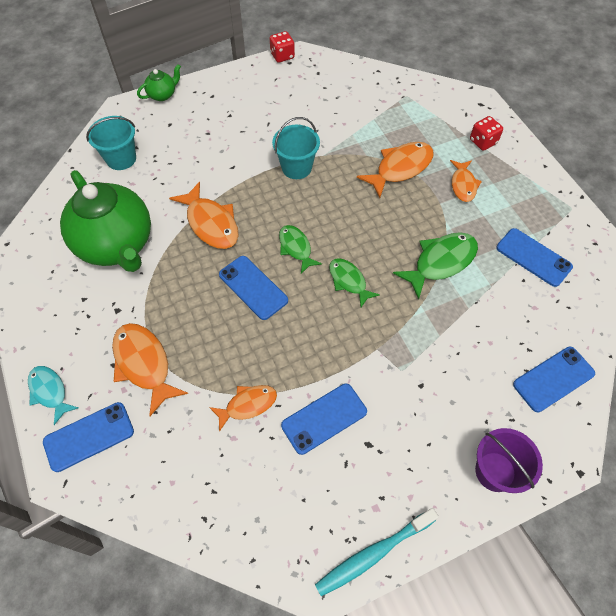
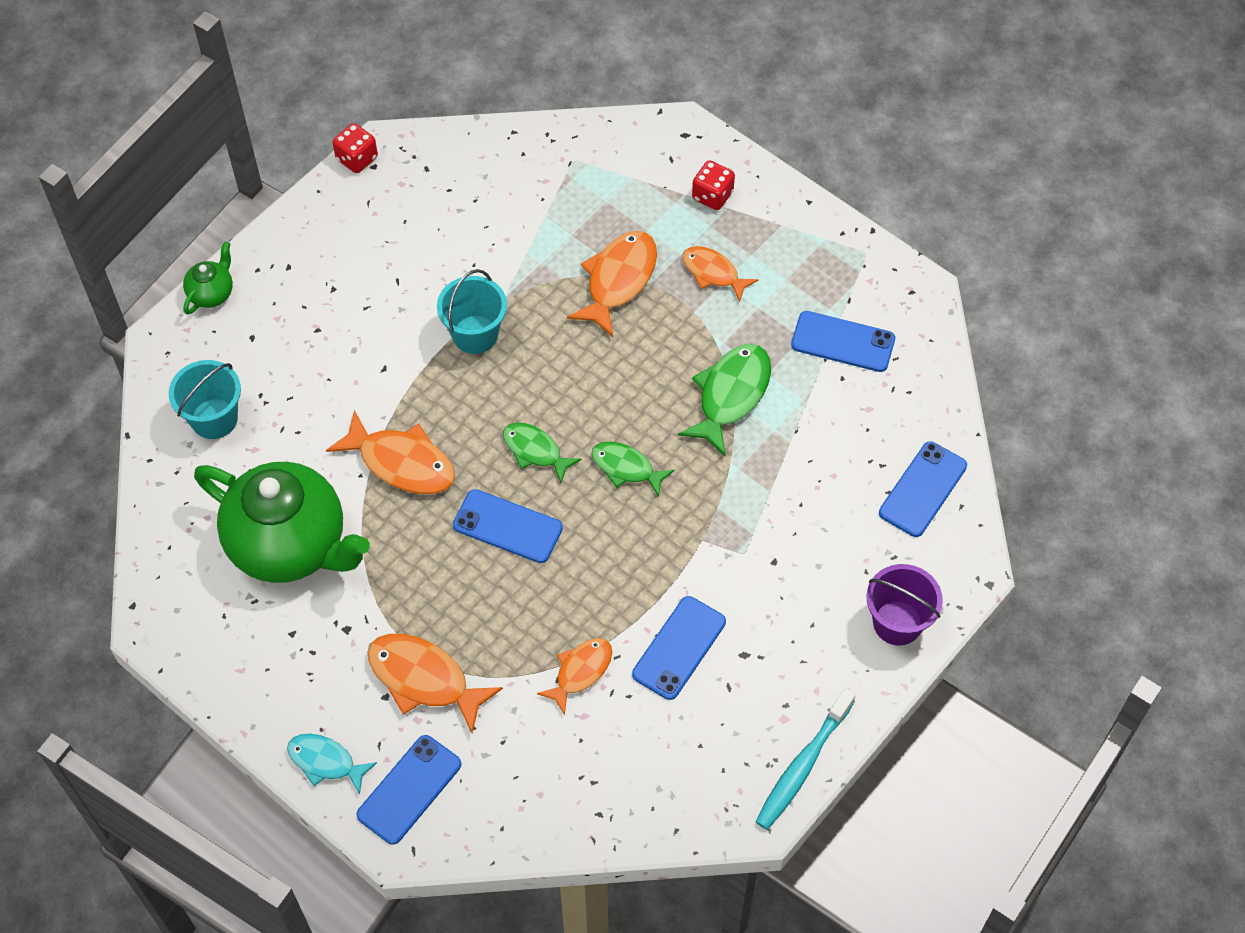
camera: 25 degrees left, 0 degrees up
orange fish [450,160,482,202] -> orange fish turned 150 degrees clockwise [682,246,758,302]

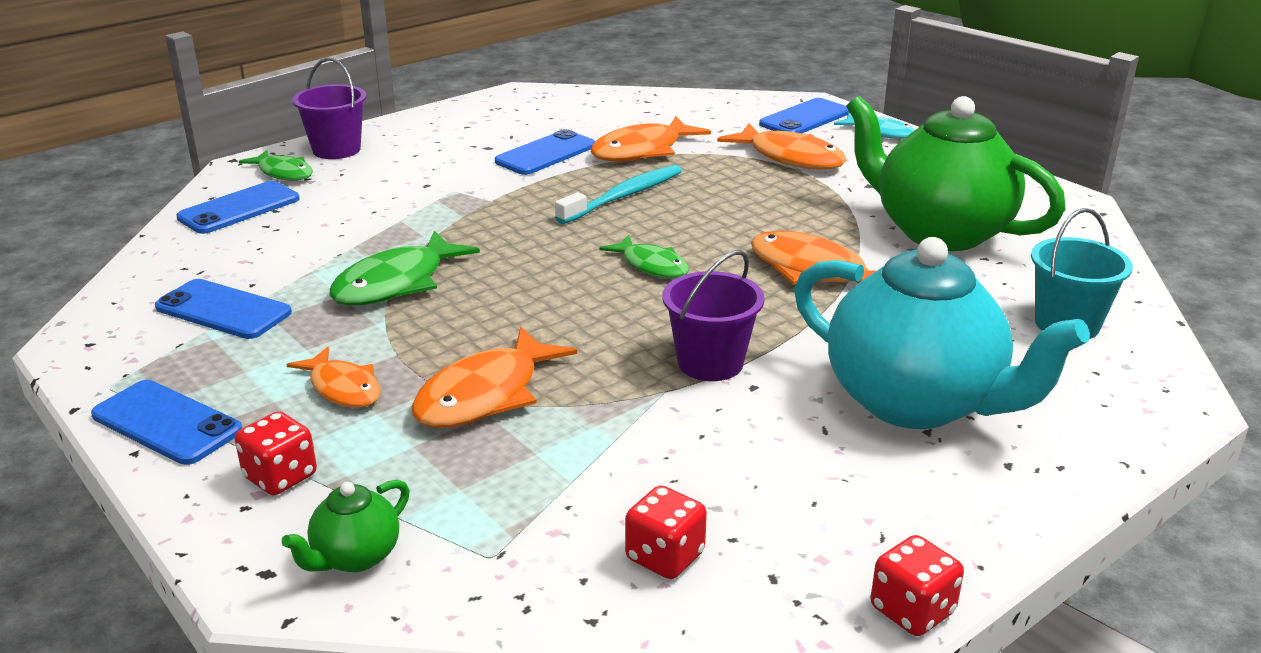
camera: 170 degrees left, 30 degrees down
green teapot [183,241,233,315] -> green teapot moved to [282,480,410,572]
turquoise bucket [437,269,507,354] -> purple bucket [663,250,765,381]
blue phone [453,489,563,563] -> blue phone moved to [91,380,242,465]
orange fish [537,638,612,715] -> orange fish [591,116,711,162], size x1.57
green fish [591,442,675,497] -> green fish moved to [239,150,313,181]
turquoise toothbrush [755,688,856,830] -> turquoise toothbrush moved to [555,165,682,224]
none -> red dice [625,485,707,579]
none -> turquoise teapot [794,237,1090,429]

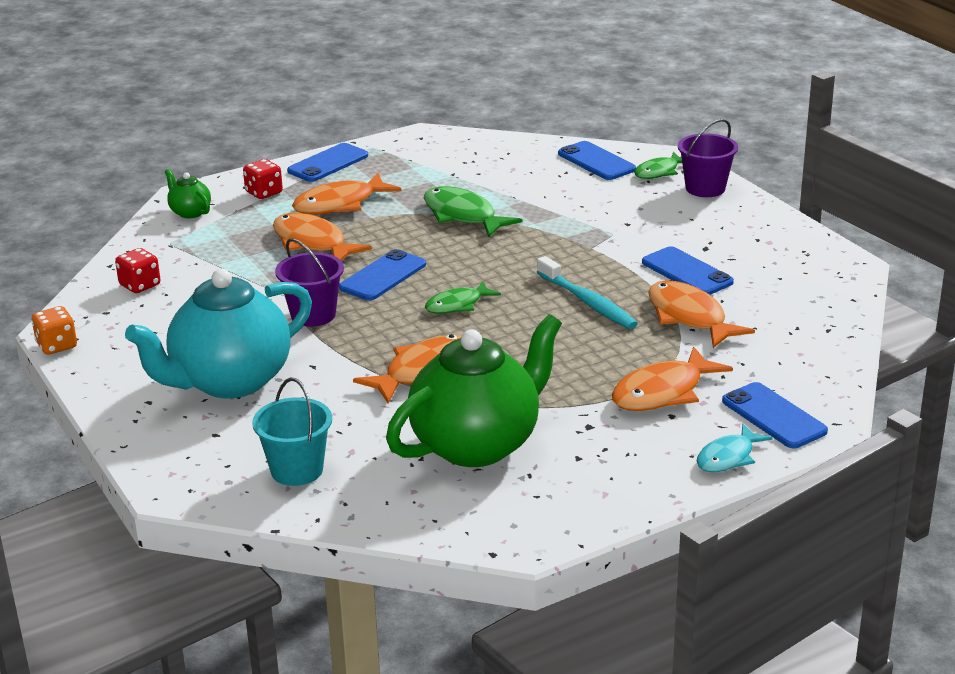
camera: 100 degrees right, 0 degrees up
blue phone [155,279,292,339] -> blue phone moved to [339,249,426,300]
orange fish [287,347,381,408] -> orange fish [292,173,402,215], size x1.57
red dice [871,535,964,636] -> orange dice [31,306,77,355]

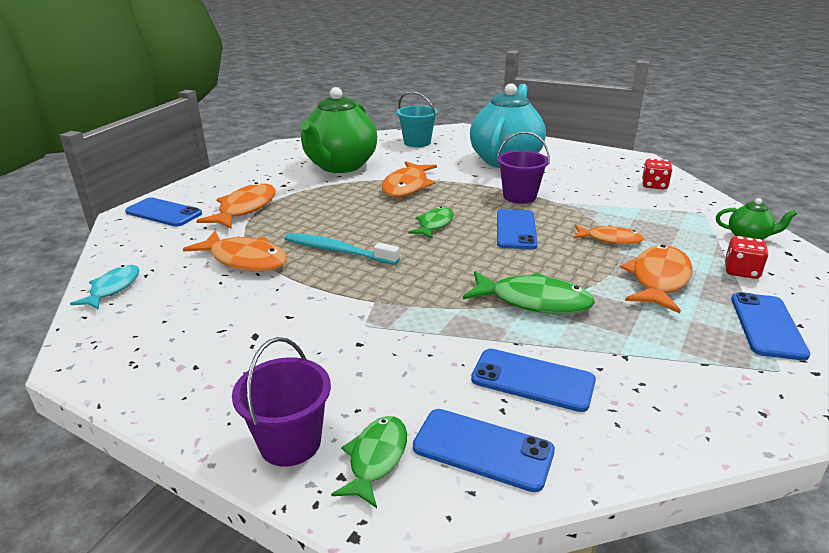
camera: 150 degrees right, 0 degrees up
orange dice [31,306,77,355] -> none
orange fish [273,213,372,261] -> orange fish [573,225,644,245], size x0.64
blue phone [642,246,734,295] -> blue phone moved to [471,349,596,412]
turquoise fish [697,424,772,472] -> turquoise fish moved to [70,265,139,309]

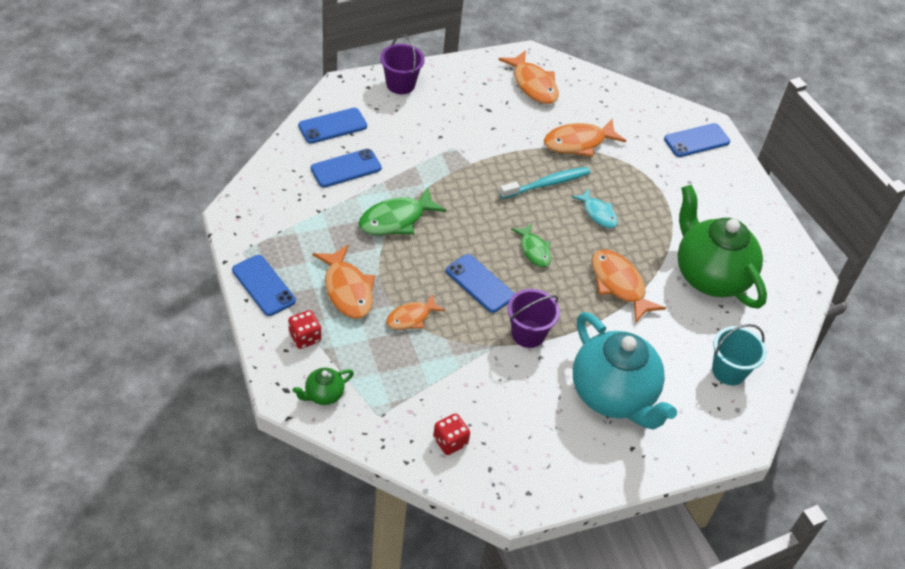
camera: 125 degrees right, 20 degrees up
turquoise fish [70,265,139,309] -> turquoise fish moved to [572,189,618,228]
orange fish [196,182,276,229] -> orange fish moved to [498,50,559,104]
green fish [331,416,407,508] -> none

